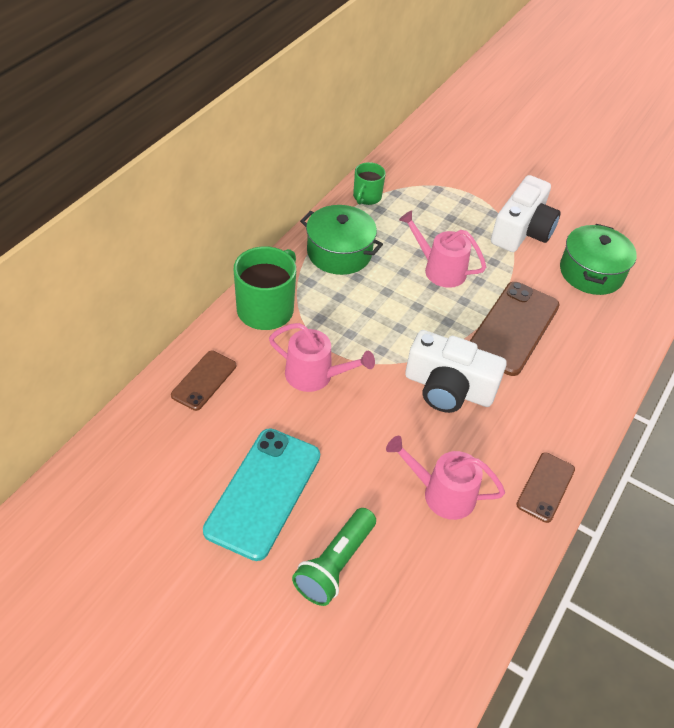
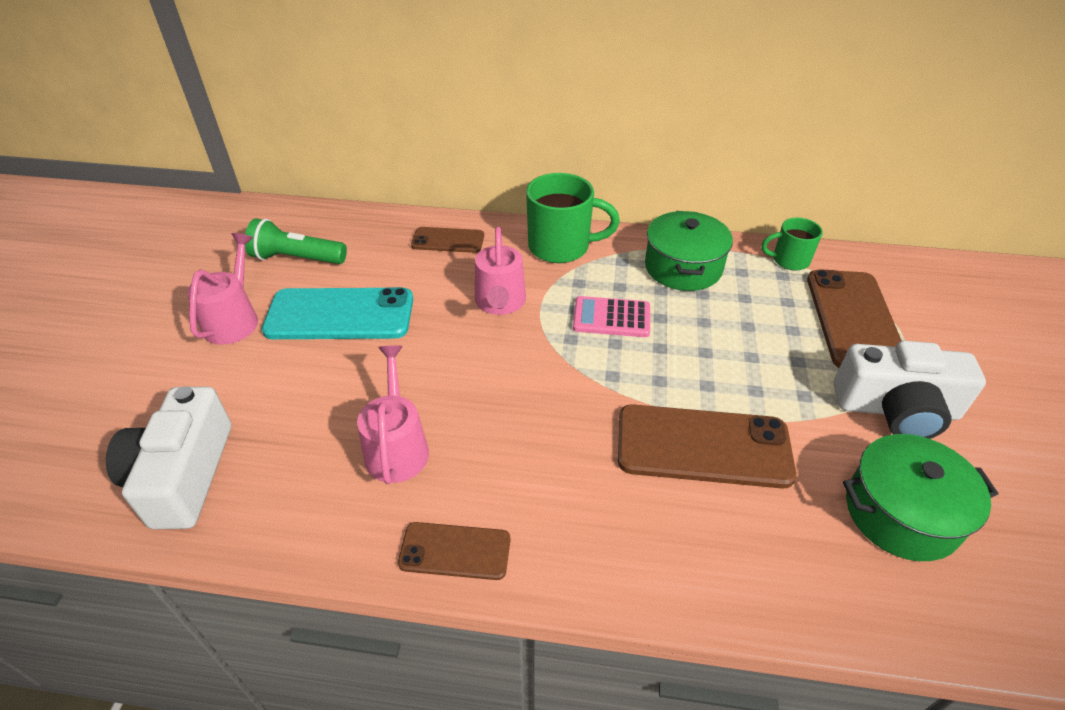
camera: 70 degrees right, 5 degrees down
green flashlight [292,508,376,606] -> green flashlight moved to [245,218,347,264]
pink watering can [399,210,486,288] -> pink watering can moved to [187,233,258,345]
white camera [405,330,506,413] -> white camera moved to [106,386,231,530]
none -> pink calculator [573,296,650,337]
none -> brown phone [807,269,902,368]

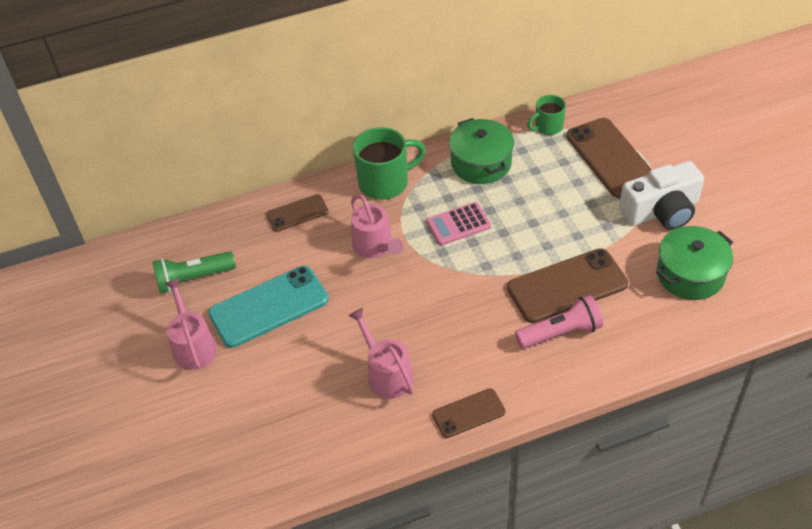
camera: 25 degrees left, 5 degrees up
white camera [106,386,231,530] -> none
none -> pink flashlight [515,295,603,349]

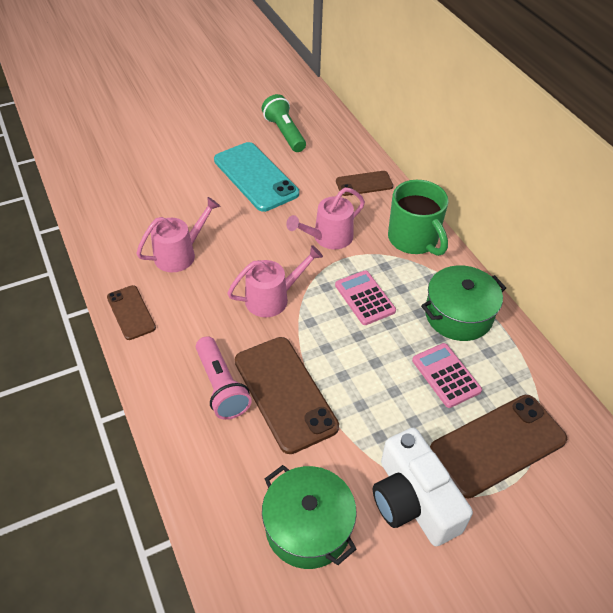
camera: 80 degrees right, 0 degrees up
pink watering can [164,278,217,370] -> pink watering can moved to [227,245,323,317]
brown phone [266,194,329,232] -> brown phone turned 75 degrees counterclockwise [336,171,393,196]
green mug [527,95,566,135] -> none
none -> pink calculator [412,343,482,408]

